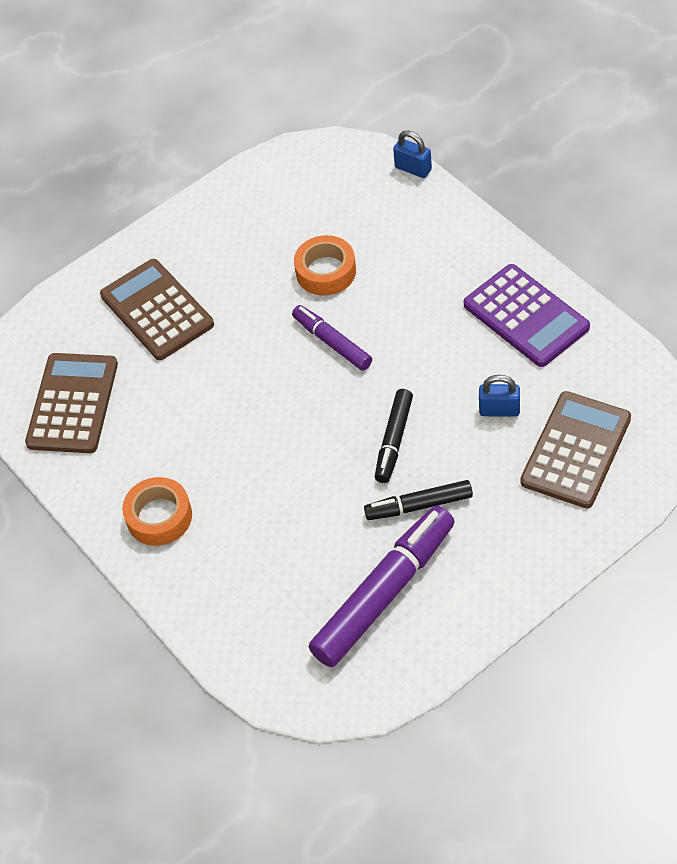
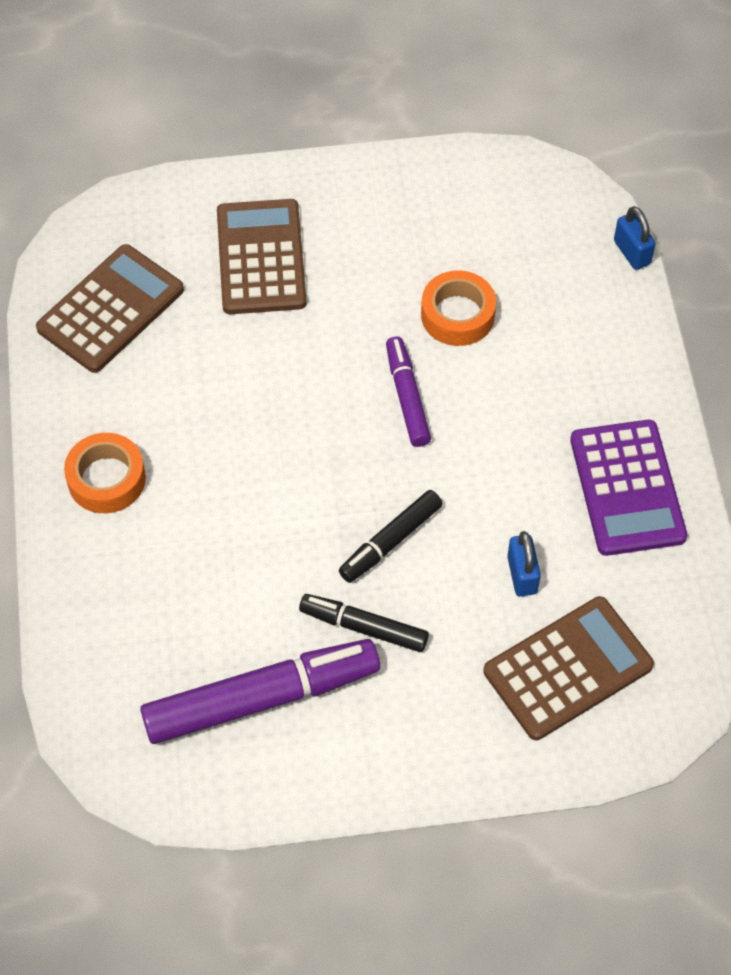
camera: 25 degrees right, 5 degrees up
blue padlock [479,375,520,417] -> blue padlock turned 45 degrees clockwise [507,531,541,597]

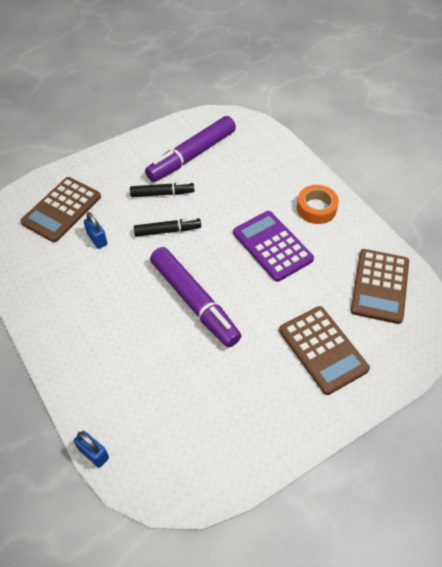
camera: 155 degrees right, 5 degrees down
black marker [339,490,443,583] -> black marker turned 60 degrees clockwise [134,218,201,237]
purple marker [386,336,431,447] -> purple marker [150,247,241,347], size x1.78
orange tape [421,270,496,346] -> none
purple calculator [570,420,687,556] -> purple calculator moved to [233,211,314,282]

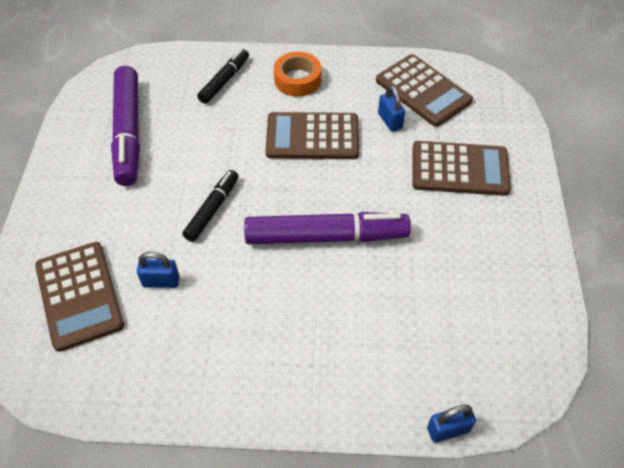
camera: 55 degrees left, 0 degrees up
black marker [130,182,194,197] -> black marker moved to [197,49,249,104]
purple calculator [233,211,314,282] -> brown calculator [266,112,359,159]
none -> blue padlock [378,85,405,132]

